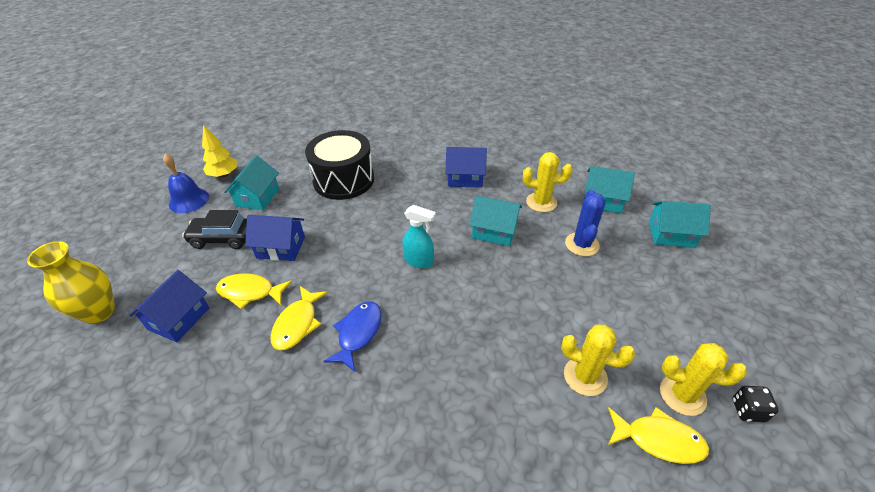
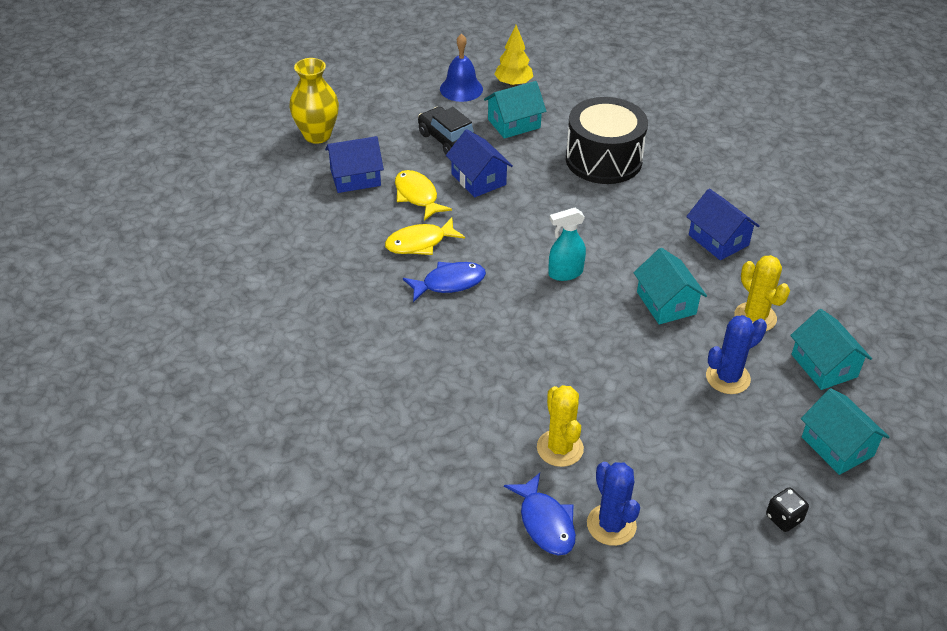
camera: 50 degrees right, 0 degrees up
turquoise spray bottle [402,205,436,268] -> turquoise spray bottle turned 90 degrees clockwise [548,208,586,281]
yellow fish [608,407,709,464] -> blue fish [504,473,576,555]
yellow cactus [660,343,747,416] -> blue cactus [587,462,640,546]
black dice [733,386,779,422] -> black dice moved to [766,487,809,532]

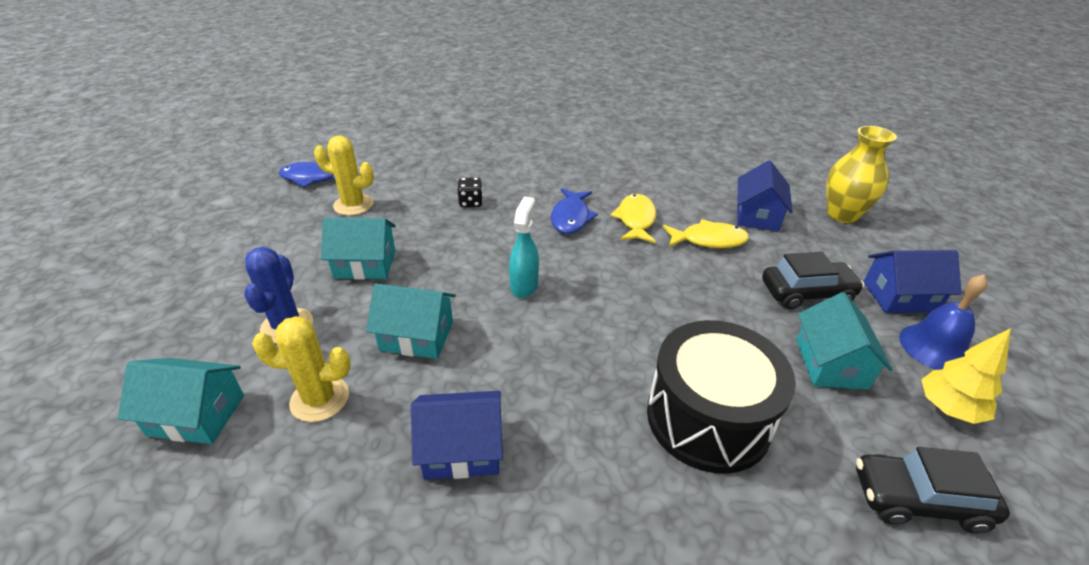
camera: 120 degrees right, 5 degrees down
blue house [446,129,513,197] -> blue house moved to [863,250,962,313]
blue cactus [587,462,640,546] -> none
black dice [766,487,809,532] -> black dice moved to [458,177,483,207]
turquoise house [801,388,889,475] -> turquoise house moved to [321,218,396,279]
none -> black car [856,447,1010,534]

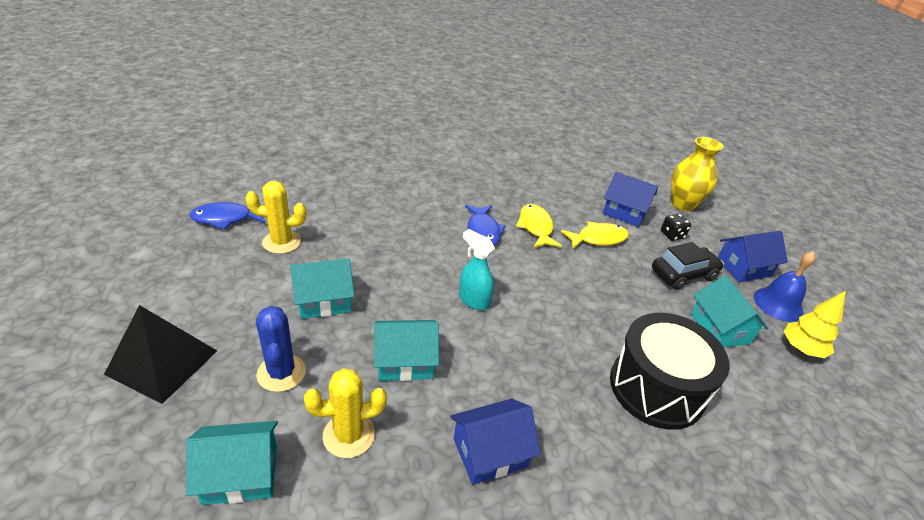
camera: 20 degrees left, 0 degrees up
black dice [458,177,483,207] -> black dice moved to [661,214,691,241]
turquoise spray bottle [509,197,539,298] -> turquoise spray bottle turned 45 degrees counterclockwise [459,229,495,310]
blue house [737,160,793,232] -> blue house turned 60 degrees counterclockwise [603,172,658,227]
black car [856,447,1010,534] -> none
none -> black pyramid [104,305,217,404]

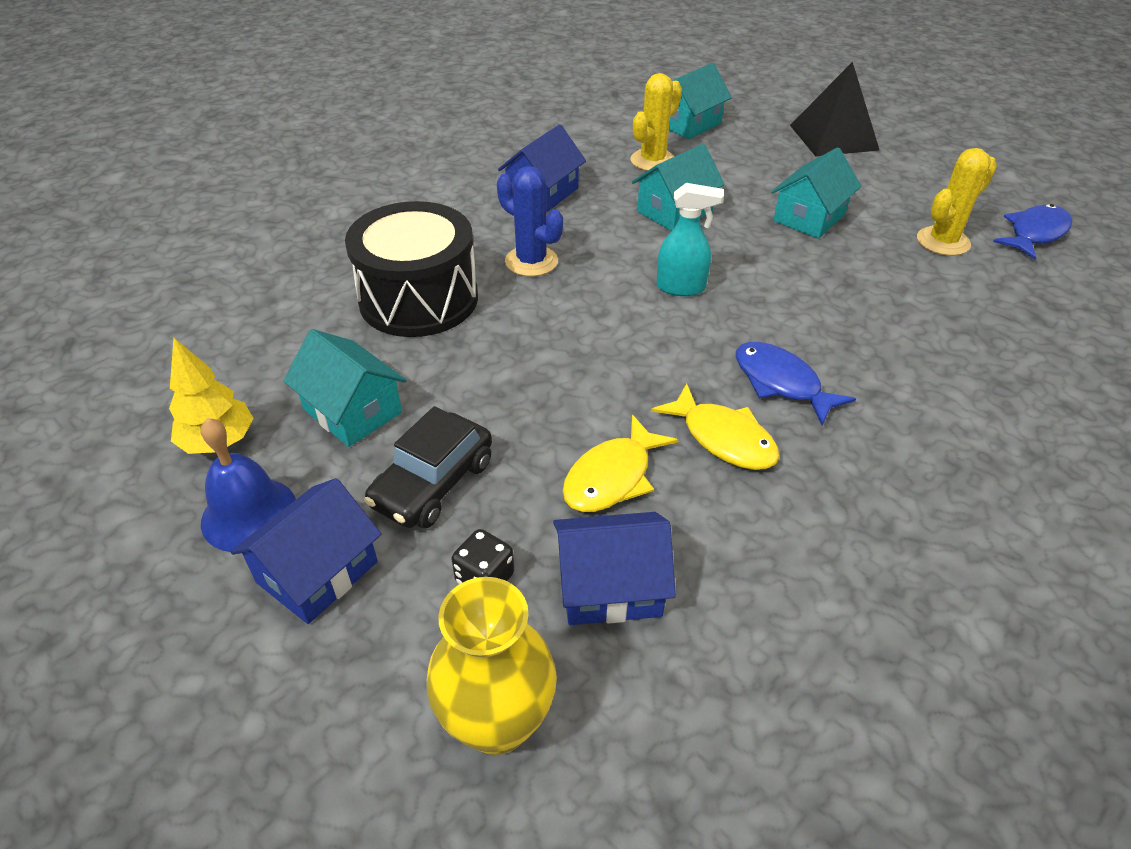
camera: 150 degrees right, 5 degrees up
blue cactus [256,306,306,392] -> blue cactus moved to [497,166,563,277]

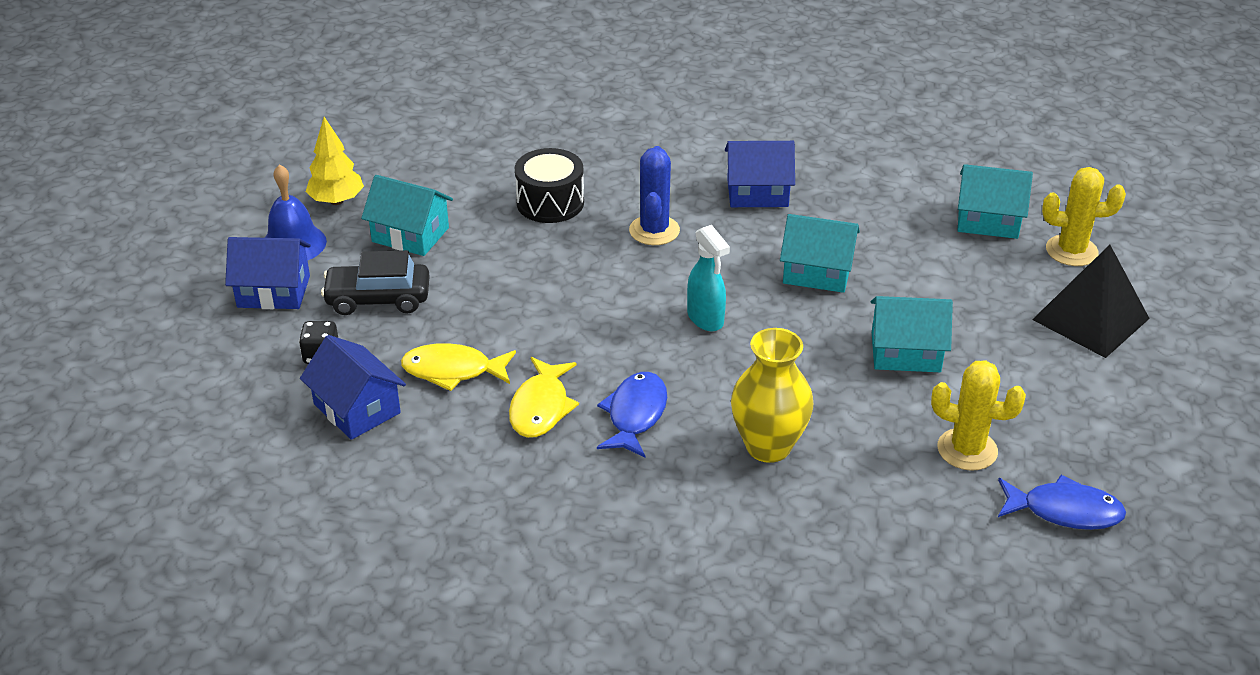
camera: 55 degrees right, 5 degrees down
turquoise house [283,329,406,447] -> turquoise house turned 75 degrees counterclockwise [361,175,453,256]
black drum [345,201,478,337] -> black drum [515,148,584,223], size x0.65
yellow vase [427,577,557,755] -> yellow vase moved to [731,328,814,463]
yellow cactus [631,73,682,171] -> yellow cactus moved to [1042,167,1126,266]

